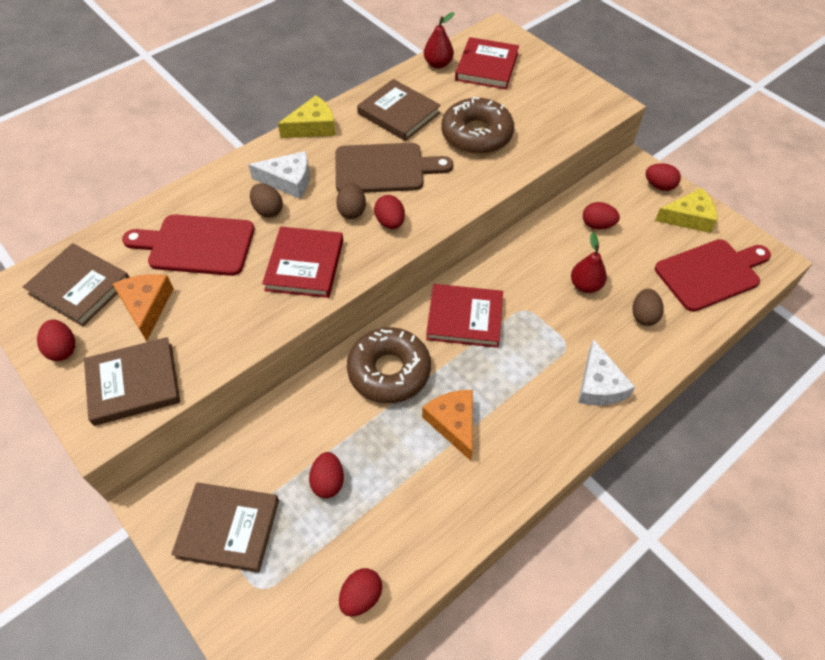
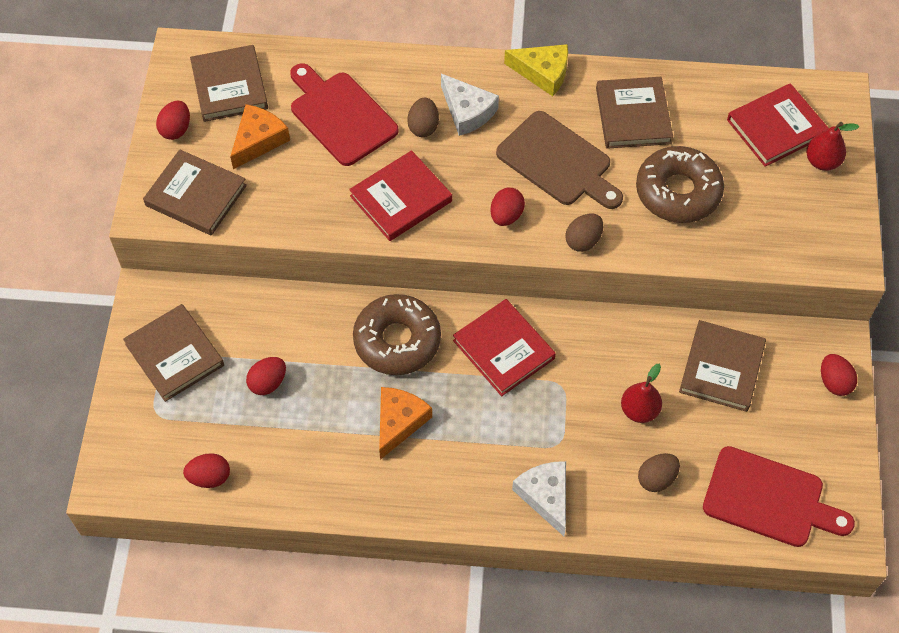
camera: 45 degrees right, 5 degrees up
brown egg [336,183,366,219] -> brown egg moved to [565,213,603,252]
red pear [424,12,454,69] -> red pear moved to [806,122,859,171]
white cheese [578,339,635,405] -> white cheese turned 120 degrees clockwise [512,461,566,536]
red egg [583,202,620,229] -> brown book [679,320,766,412]
yellow cheese [655,188,717,233] -> none

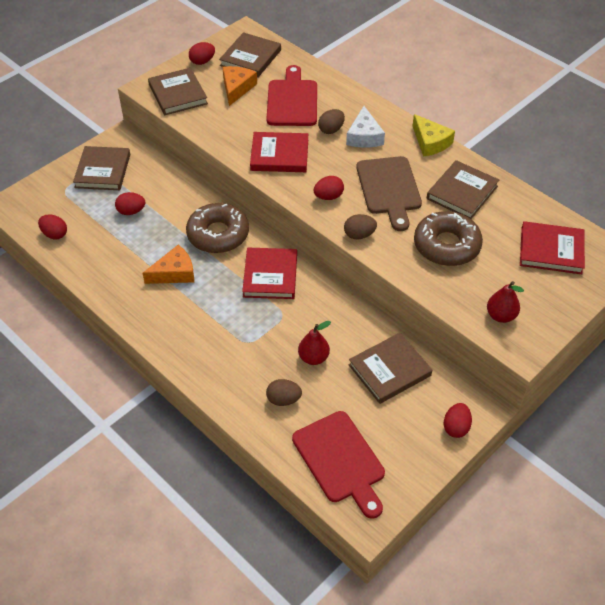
camera: 40 degrees right, 10 degrees down
orange cheese [230,104,290,169] -> orange cheese turned 60 degrees counterclockwise [223,66,257,106]
white cheese [512,461,566,536] -> none
red pear [806,122,859,171] -> red pear moved to [487,281,524,323]

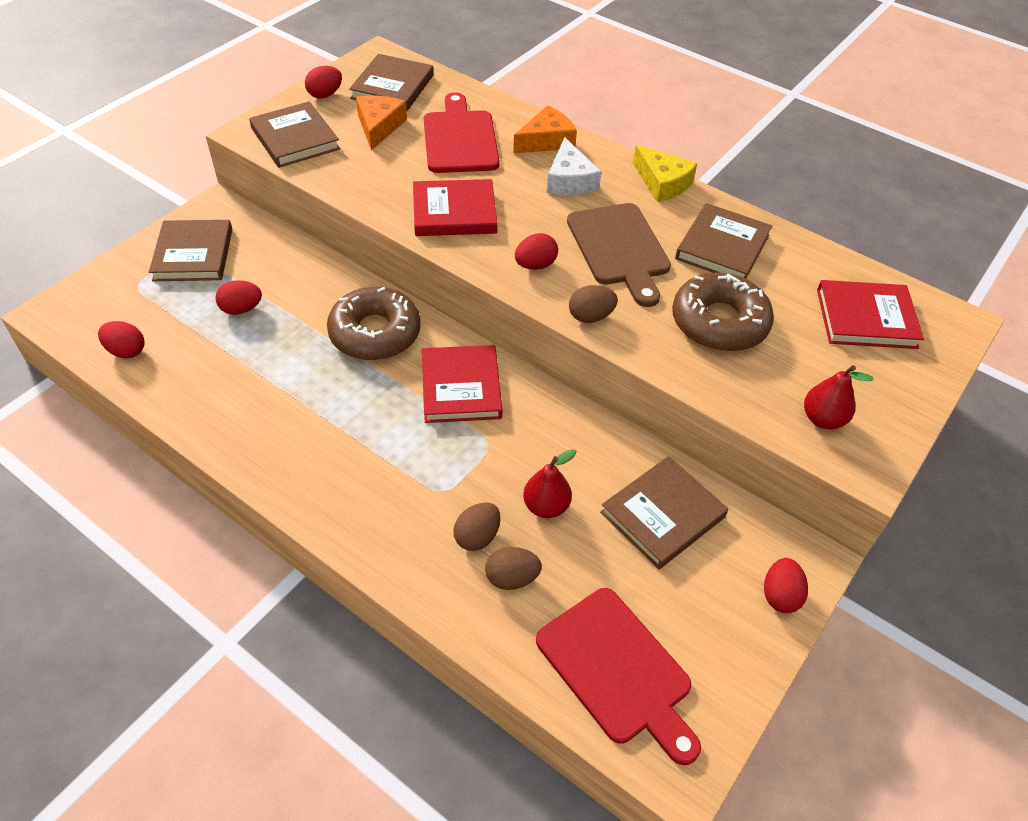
camera: 10 degrees left, 0 degrees up
orange cheese [143,245,194,284] -> orange cheese moved to [513,105,577,153]
brown egg [318,109,345,134] -> brown egg moved to [453,503,500,551]

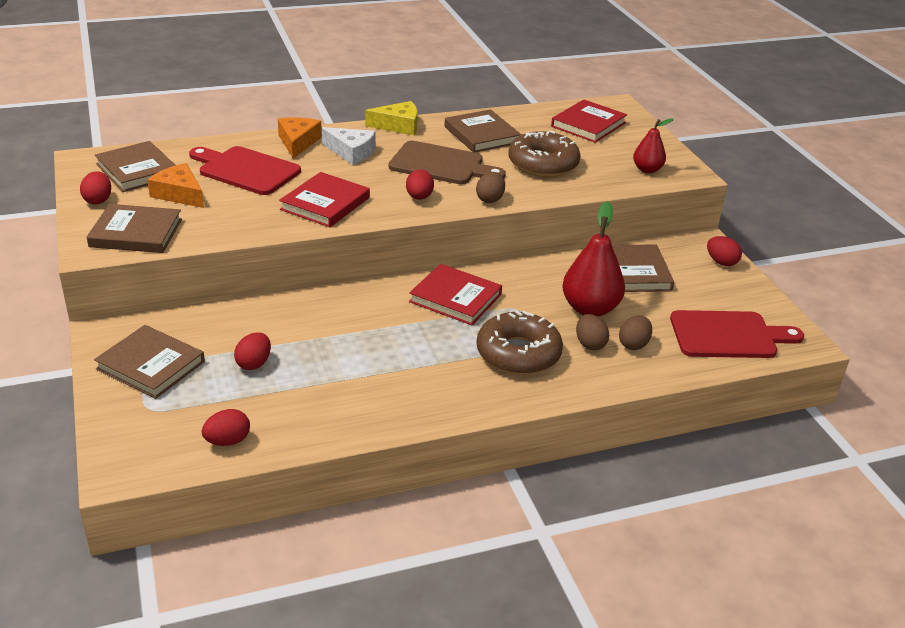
camera: 55 degrees left, 15 degrees down
brown donut [327,287,421,360] -> brown donut moved to [476,311,563,375]
red pear [523,449,576,518] -> red pear [562,201,625,317], size x1.69

